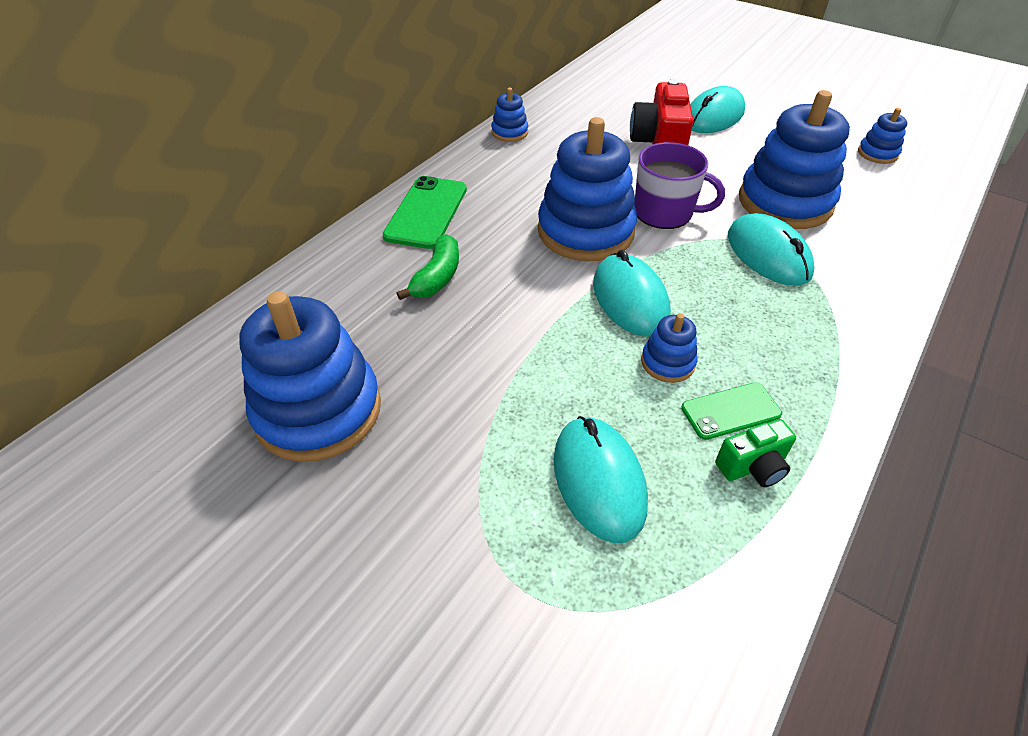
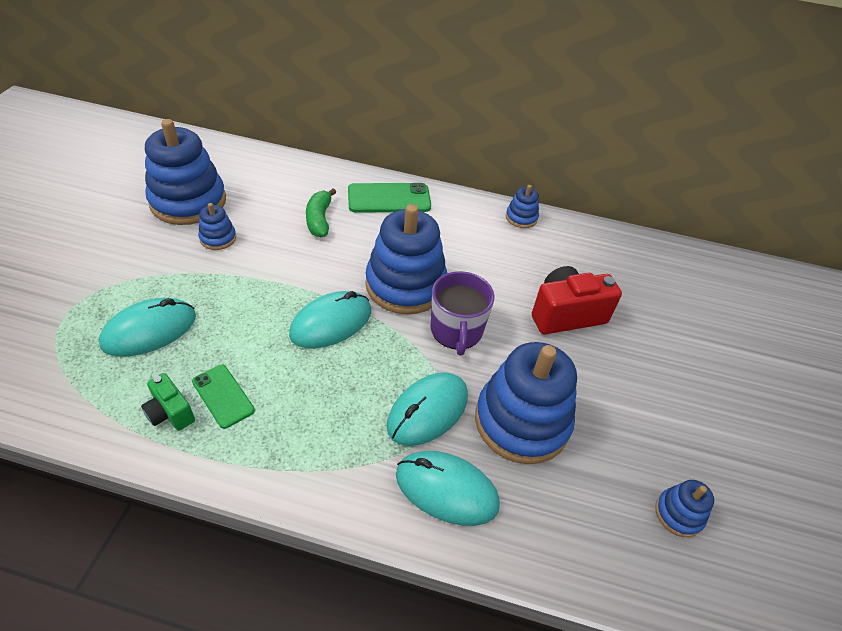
camera: 65 degrees right, 0 degrees up
green banana [396,234,459,300] -> green banana turned 90 degrees clockwise [306,189,336,237]
blue stacking toy [641,313,698,383] -> blue stacking toy moved to [198,203,236,250]
turquoise mouse [690,86,746,133] -> turquoise mouse moved to [396,451,500,526]

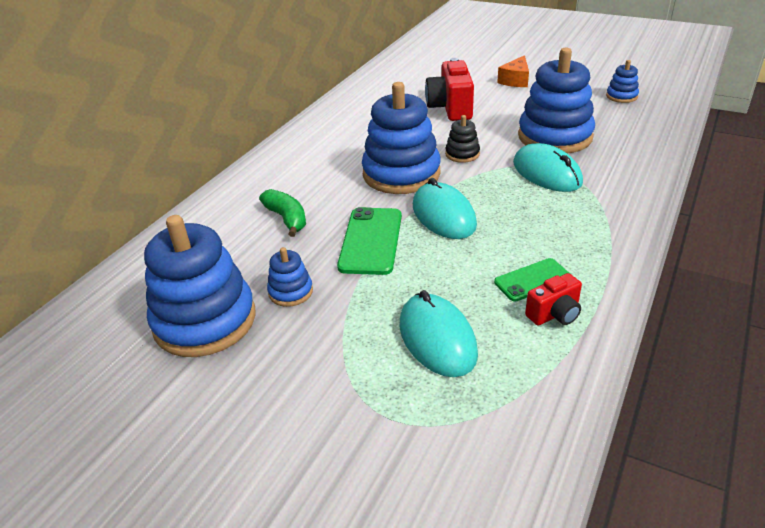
camera: 70 degrees left, 10 degrees down
green camera [141,373,195,431] -> red camera [525,273,582,326]
green banana [306,189,336,237] -> green banana turned 135 degrees counterclockwise [259,189,306,237]
green phone [348,183,431,213] -> green phone moved to [337,207,402,275]
turquoise mouse [396,451,500,526] -> none
purple mug [431,271,495,356] -> black stacking toy [445,115,480,163]
blue stacking toy [506,185,539,228] -> none
none -> orange cheese [497,55,529,87]

